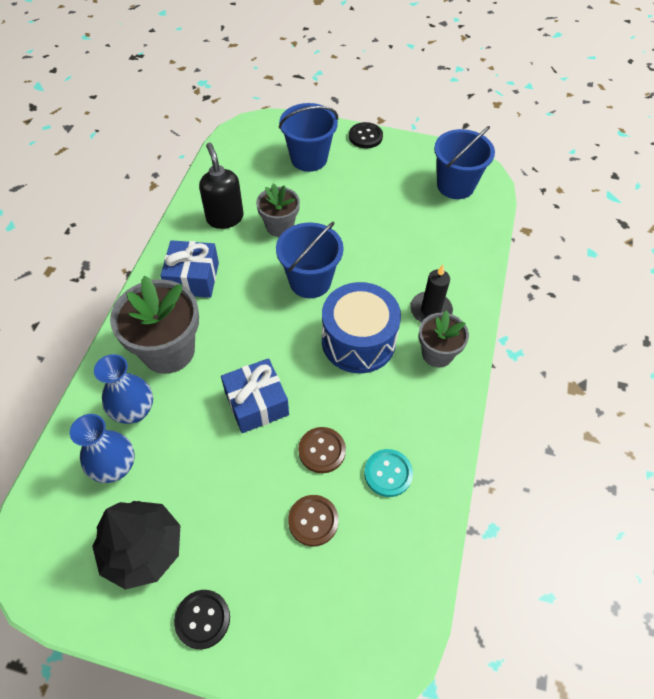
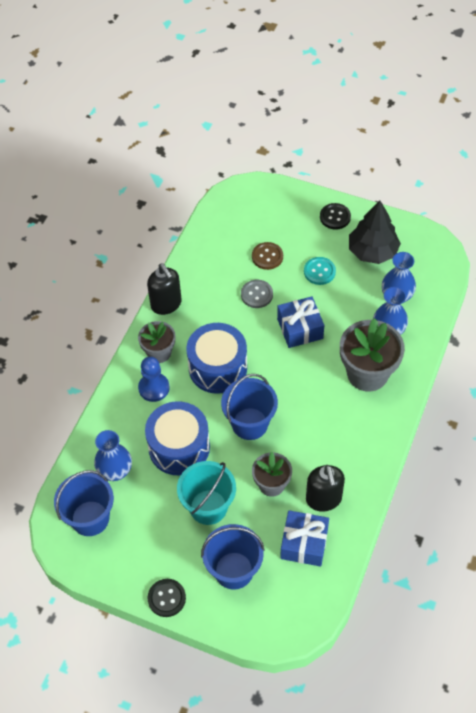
camera: 170 degrees left, 0 degrees up
blue gift [161,240,219,298] -> blue gift moved to [280,510,329,567]
brown button [298,427,346,473] -> grey button [241,280,273,308]
turquoise button [364,449,413,497] -> turquoise button moved to [304,257,336,285]
black candle [410,265,453,323] -> blue pawn [138,357,170,402]
none -> blue vase [94,430,132,481]
none -> blue drum [145,401,210,475]
none -> black soap dispenser [147,264,182,315]
none -> turquoise bucket [177,461,236,525]

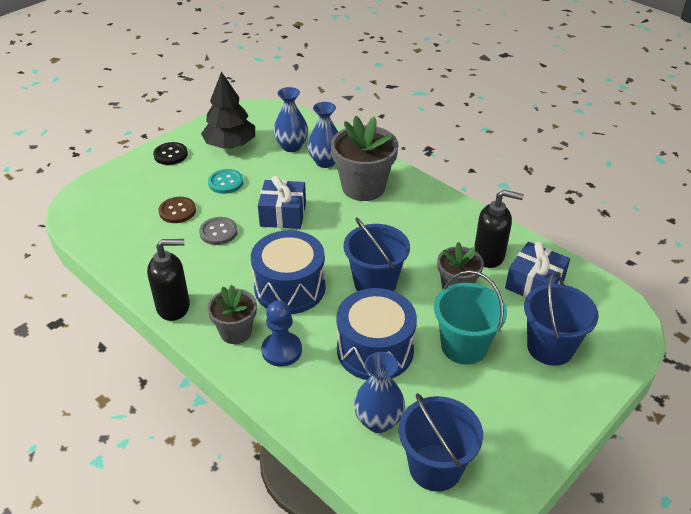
camera: 70 degrees left, 15 degrees down
black button [147,579,186,617] -> none

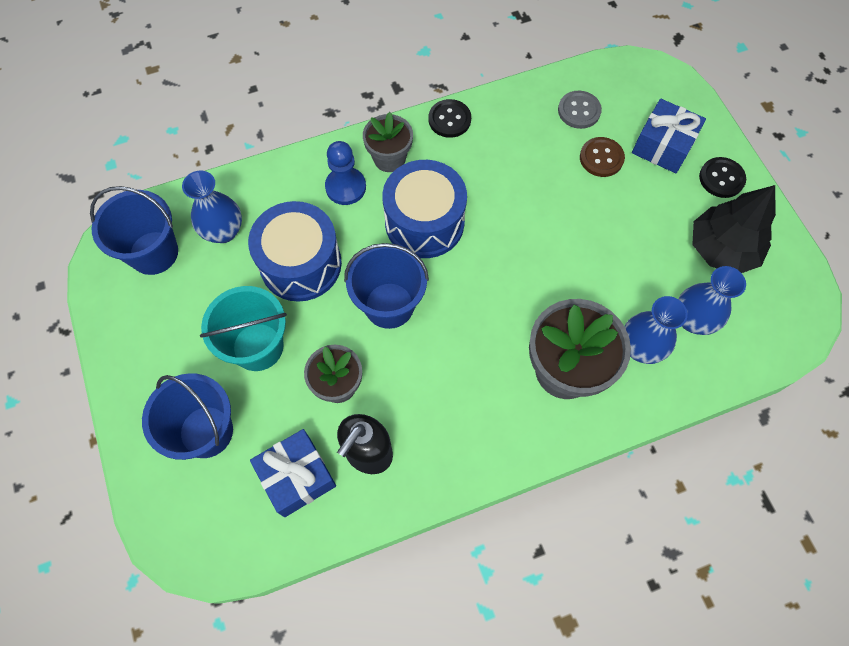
camera: 115 degrees right, 25 degrees up
black soap dispenser [147,239,190,321] -> black button [429,99,471,138]
grey button [199,217,238,245] -> grey button moved to [558,91,602,129]
turquoise button [208,169,244,194] -> none
blue gift [258,176,306,229] -> blue gift moved to [632,99,706,173]

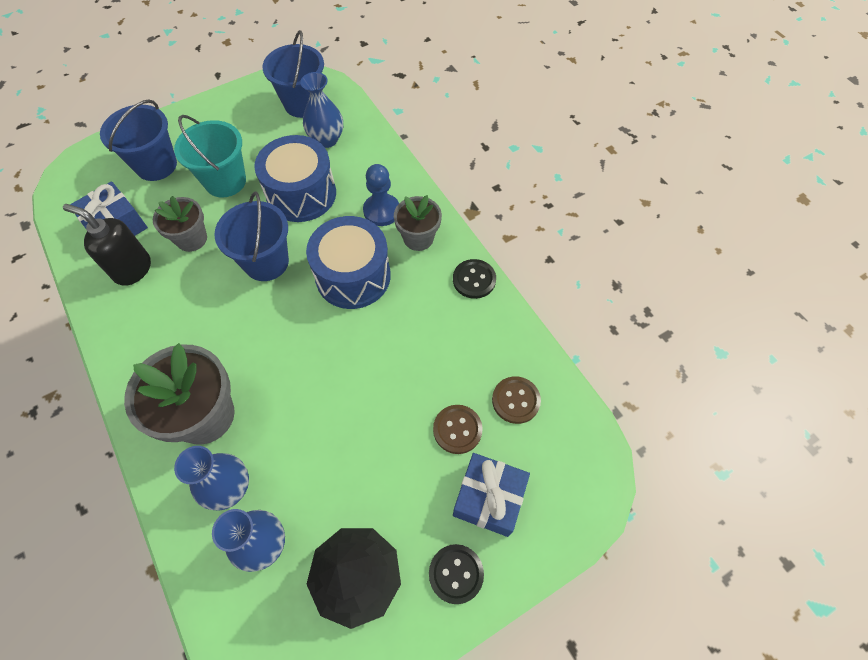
camera: 80 degrees right, 5 degrees down
grey button [558,91,602,129] -> brown button [492,376,541,424]

